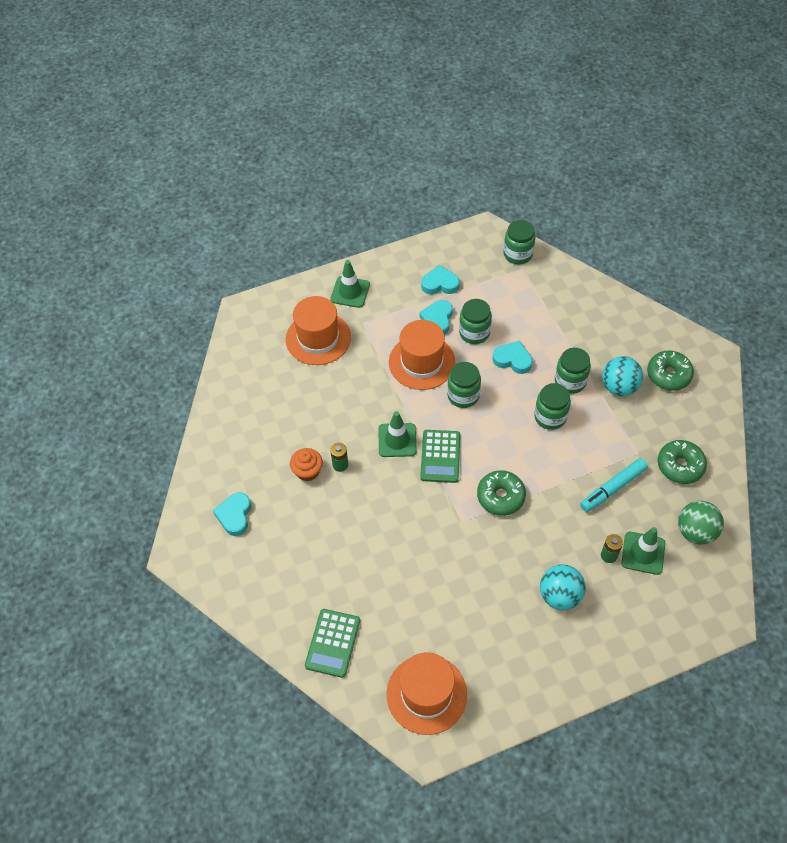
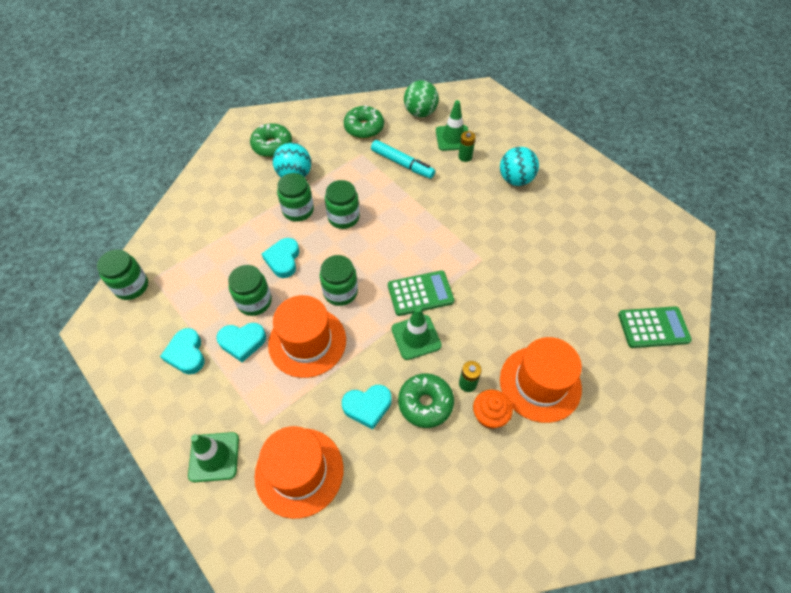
camera: 110 degrees left, 0 degrees up
turquoise heart [213,492,251,536] -> turquoise heart moved to [342,385,391,429]
orange hat [387,652,467,735] -> orange hat moved to [500,337,582,423]
green donut [477,470,526,516] -> green donut moved to [398,373,454,428]

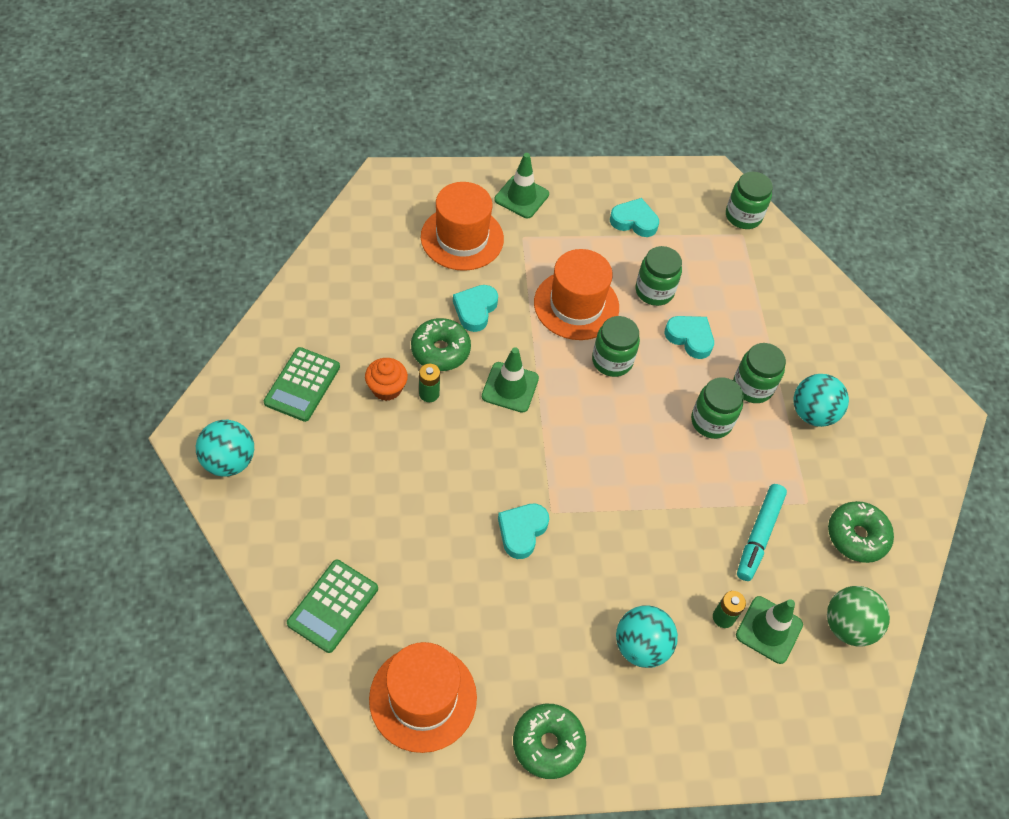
camera: 120 degrees right, 0 degrees up
turquoise heart [216,323,266,362] -> turquoise heart moved to [498,504,549,559]
green donut [250,123,292,157] -> green donut moved to [513,704,586,779]
turquoise marker [371,140,435,179] -> turquoise marker turned 45 degrees counterclockwise [737,484,787,581]
green calculator [388,270,454,316] -> green calculator moved to [264,347,340,422]
orange hat [500,337,582,423] -> orange hat moved to [369,642,477,753]
none -> turquoise ball [196,420,254,477]

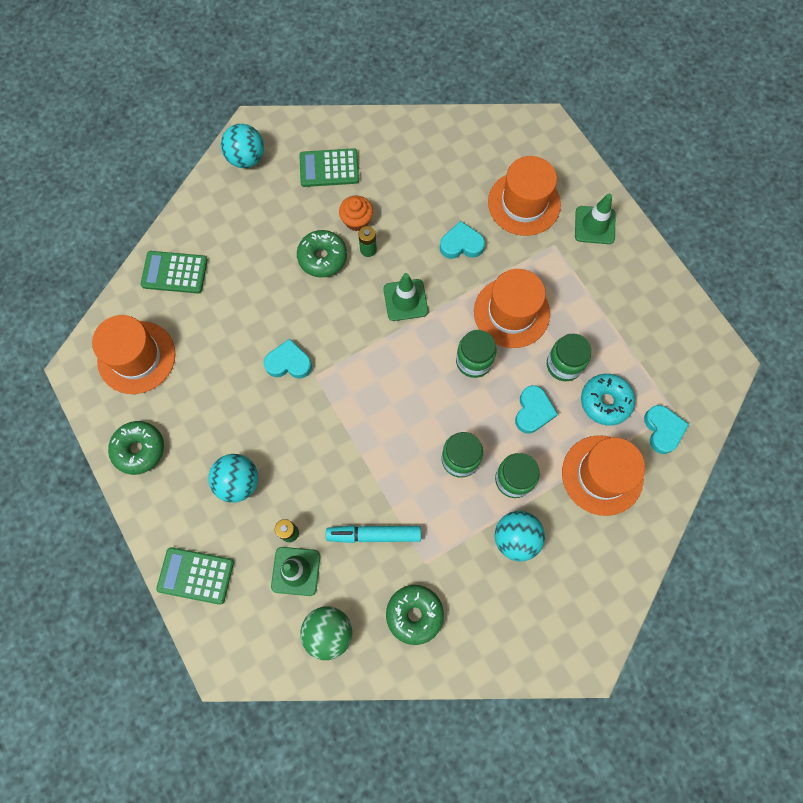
camera: 70 degrees right, 15 degrees up
green donut [411,318,471,371] -> green donut moved to [297,230,347,277]
turquoise heart [610,198,659,237] -> turquoise heart moved to [644,405,689,454]
green jar [726,172,773,229] -> none
none -> green calculator [156,547,234,605]
none -> orange hat [562,435,645,516]
none -> turquoise donut [581,374,635,426]

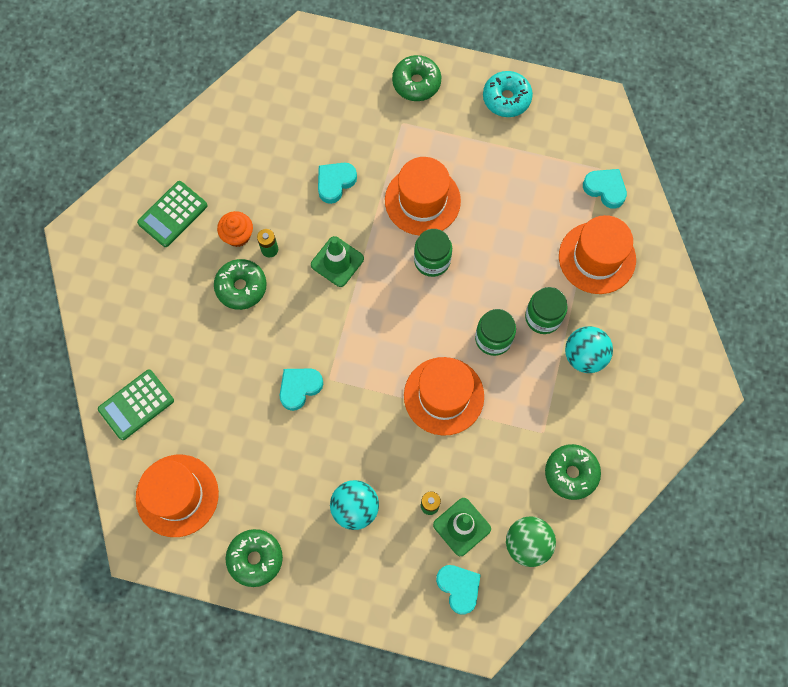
camera: 45 degrees left, 0 degrees up
green calculator [156,547,234,605] -> none
turquoise ball [221,124,264,168] -> none
turquoise marker [326,525,421,543] -> none
orange hat [488,156,561,236] -> orange hat moved to [404,357,484,436]
turquoise heart [515,385,558,433] -> turquoise heart moved to [436,565,481,615]
green jar [547,333,591,381] -> none
green traffic cone [575,194,615,244] -> green donut [392,55,441,101]
turquoise donut [581,374,635,426] -> turquoise donut moved to [483,71,533,117]

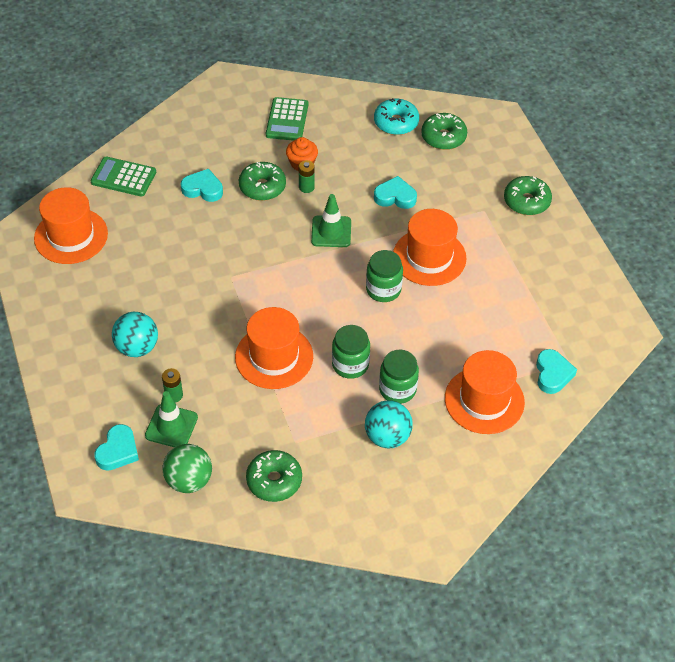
camera: 55 degrees right, 20 degrees down
green calculator [137,181,208,247] -> green calculator turned 90 degrees counterclockwise [266,97,308,141]
green donut [226,529,283,587] -> green donut moved to [421,113,467,150]
turquoise heart [279,369,323,411] -> turquoise heart moved to [181,169,223,202]
turquoise donut [483,71,533,117] -> turquoise donut moved to [374,98,419,135]

